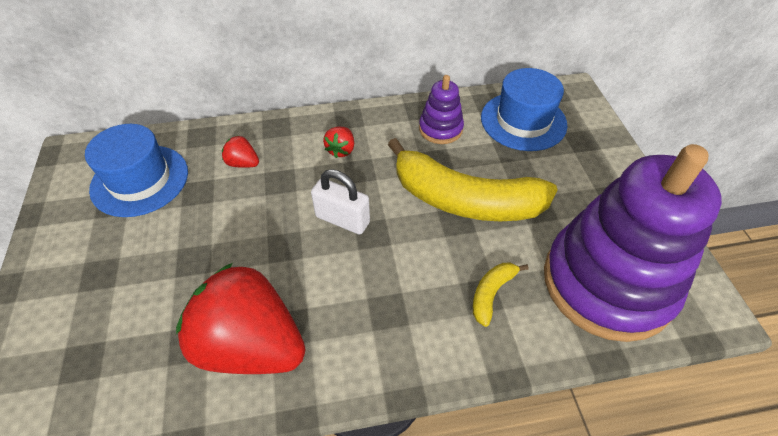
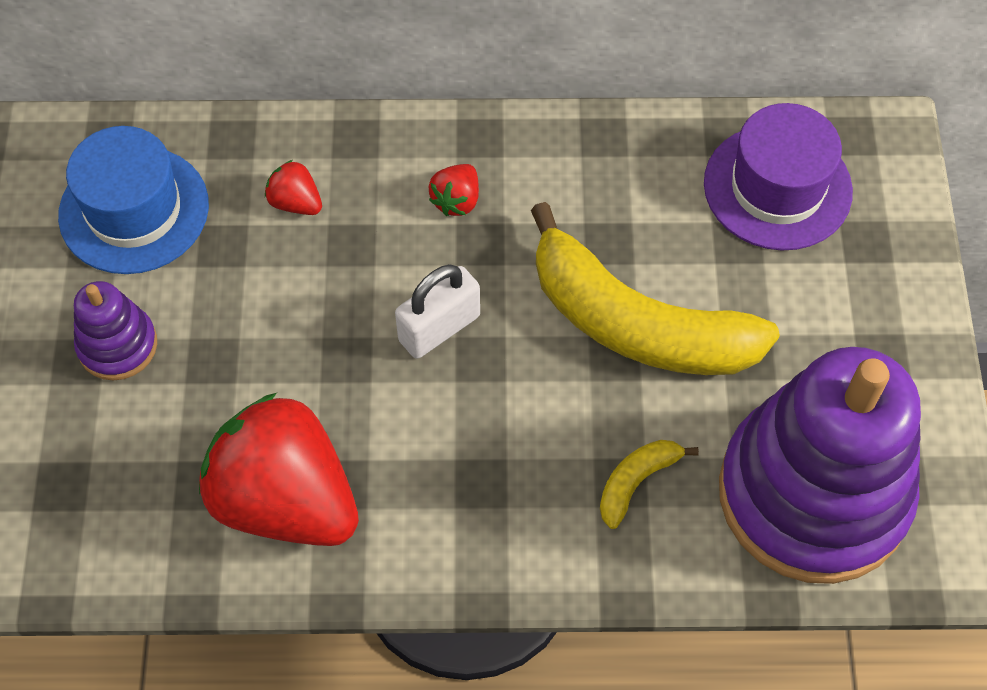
camera: 10 degrees right, 10 degrees up
white padlock [311,169,370,234] -> white padlock turned 75 degrees counterclockwise [395,265,480,359]
purple stacking toy [419,75,464,144] -> purple stacking toy moved to [74,281,157,380]
blue hat [481,68,567,151] -> purple hat [704,103,853,250]

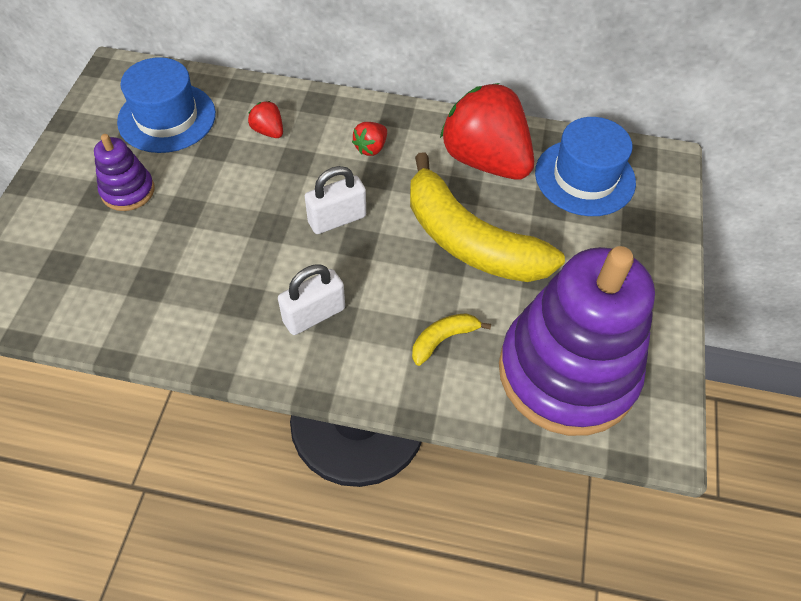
camera: 10 degrees right, 5 degrees down
red strawberry [199,393,359,546] -> red strawberry moved to [440,83,534,180]
purple hat [704,103,853,250] -> blue hat [535,117,636,216]
none -> white padlock [278,264,345,335]

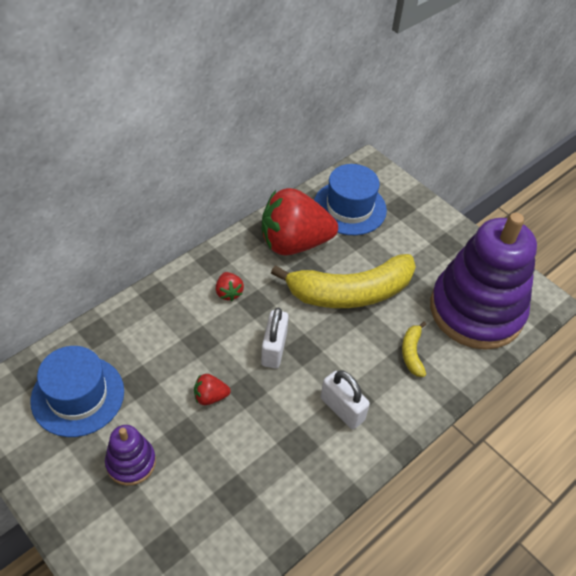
camera: 55 degrees left, 5 degrees down
red strawberry [248,101,283,138] -> red strawberry moved to [194,374,231,405]
white padlock [278,264,345,335] -> white padlock turned 45 degrees counterclockwise [321,370,370,429]

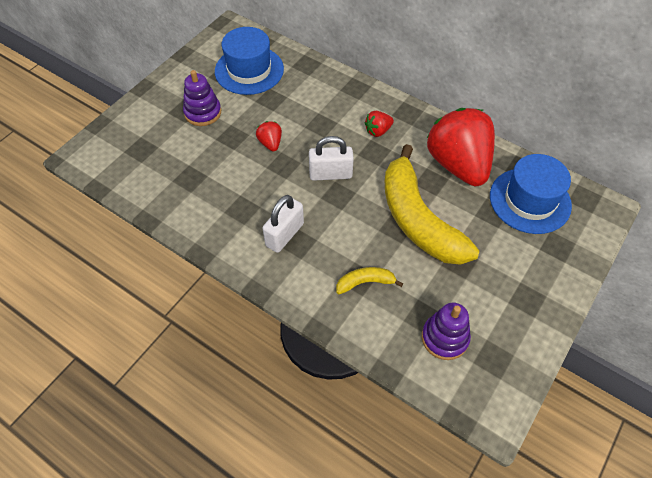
camera: 80 degrees right, 5 degrees up
purple stacking toy [430,213,537,350] -> purple stacking toy [422,303,471,360], size x0.44

